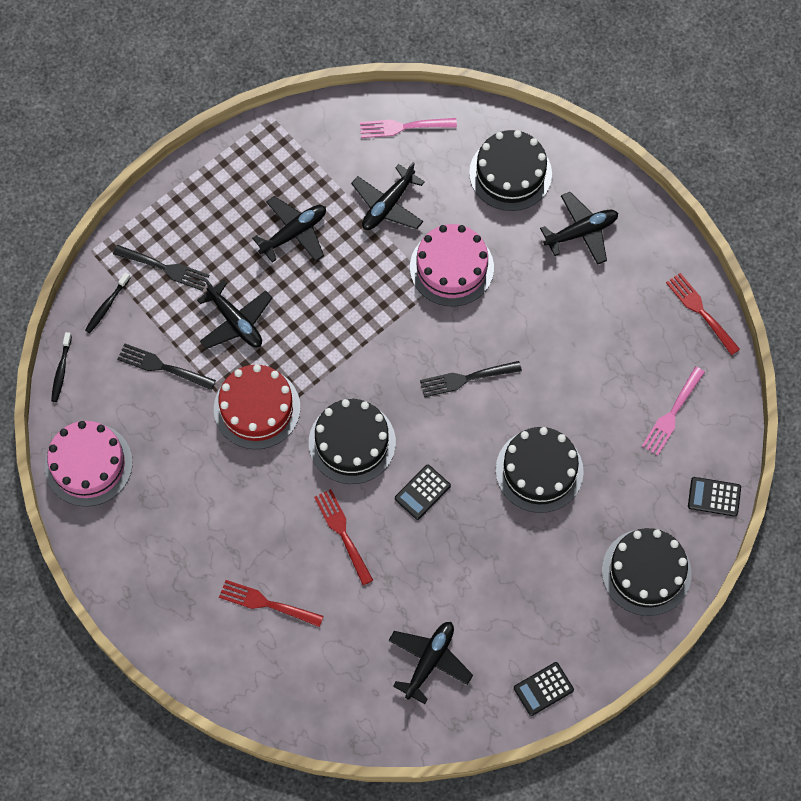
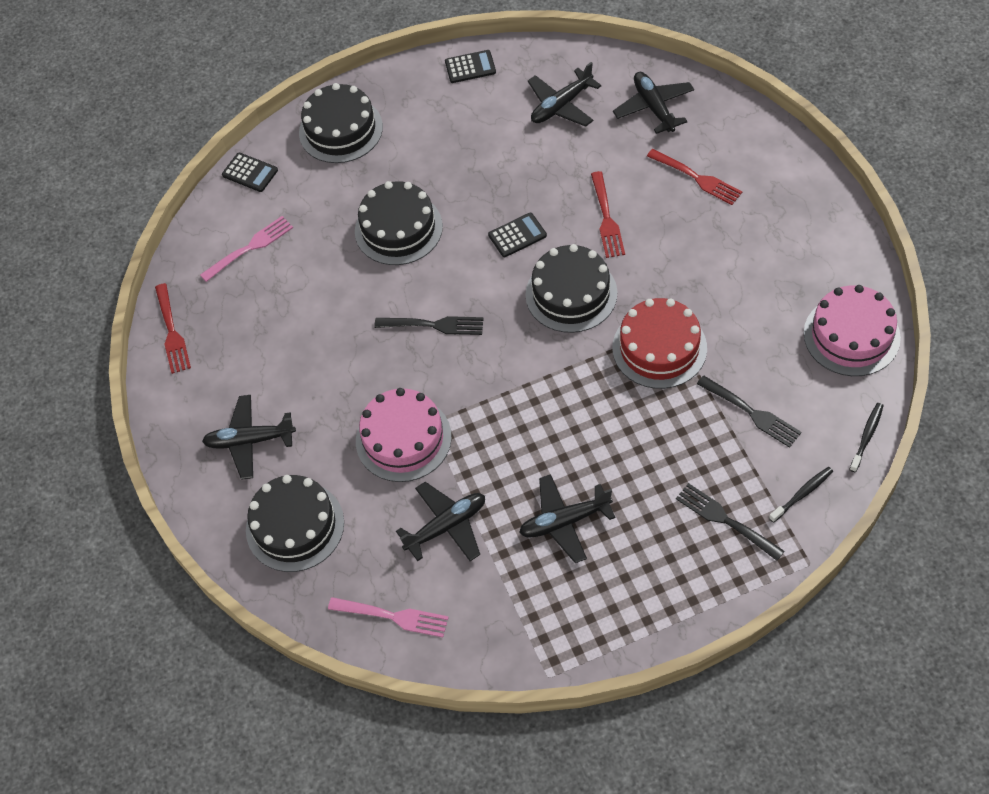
camera: 155 degrees left, 10 degrees down
black plane [197,280,272,349] -> black plane moved to [613,72,694,134]

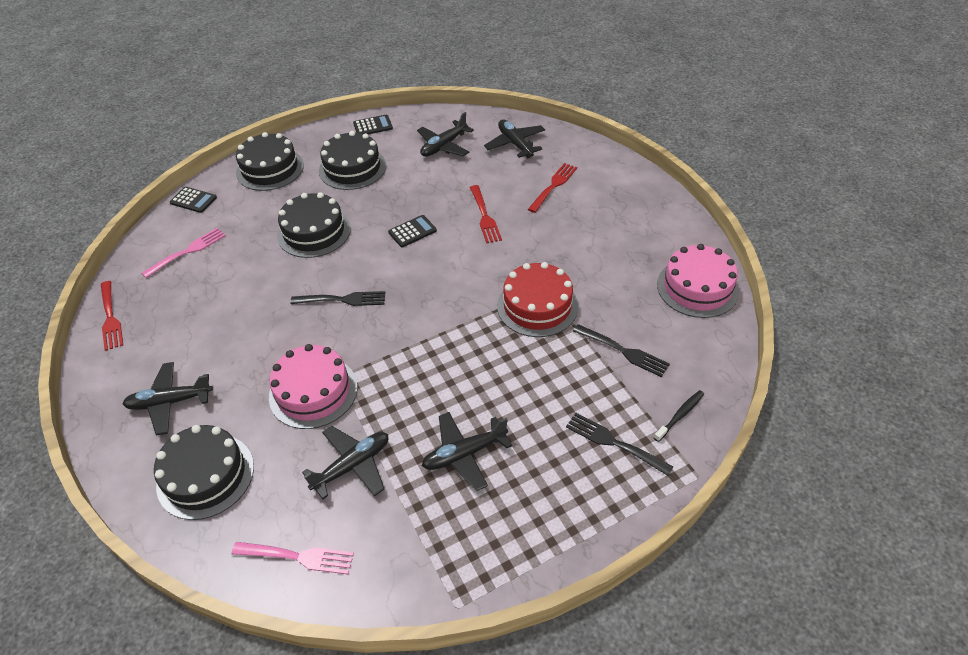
camera: 10 degrees left, 10 degrees down
black cake [525,244,617,333] -> black cake moved to [319,131,386,190]
red fork [647,149,742,205] -> red fork turned 90 degrees counterclockwise [528,163,577,213]
black toothbrush [849,403,884,472] -> none

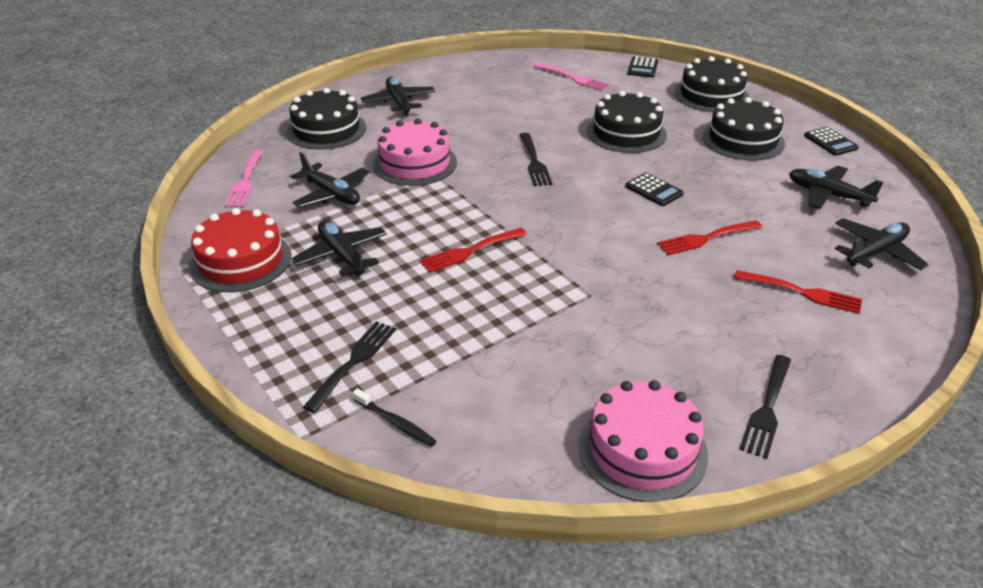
camera: 80 degrees right, 10 degrees down
red fork [101,281,123,351] -> red fork moved to [419,228,527,273]
red cake [497,262,578,337] -> red cake moved to [189,208,291,292]
black fork [573,324,670,377] -> black fork moved to [740,355,791,459]

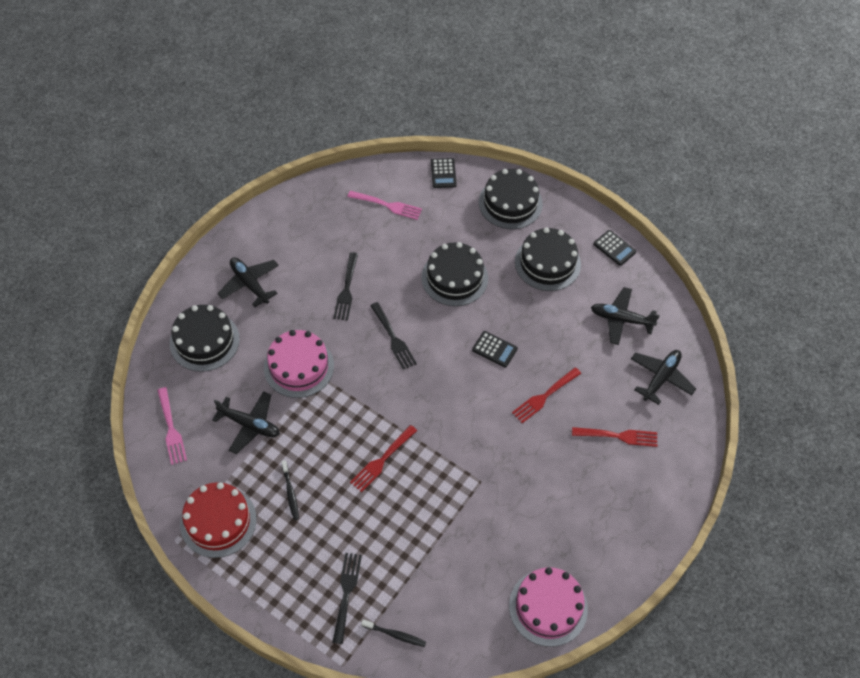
camera: 20 degrees left, 20 degrees up
black plane [291,220,387,276] -> black toothbrush [281,460,299,520]
black fork [740,355,791,459] -> black fork moved to [333,252,358,321]

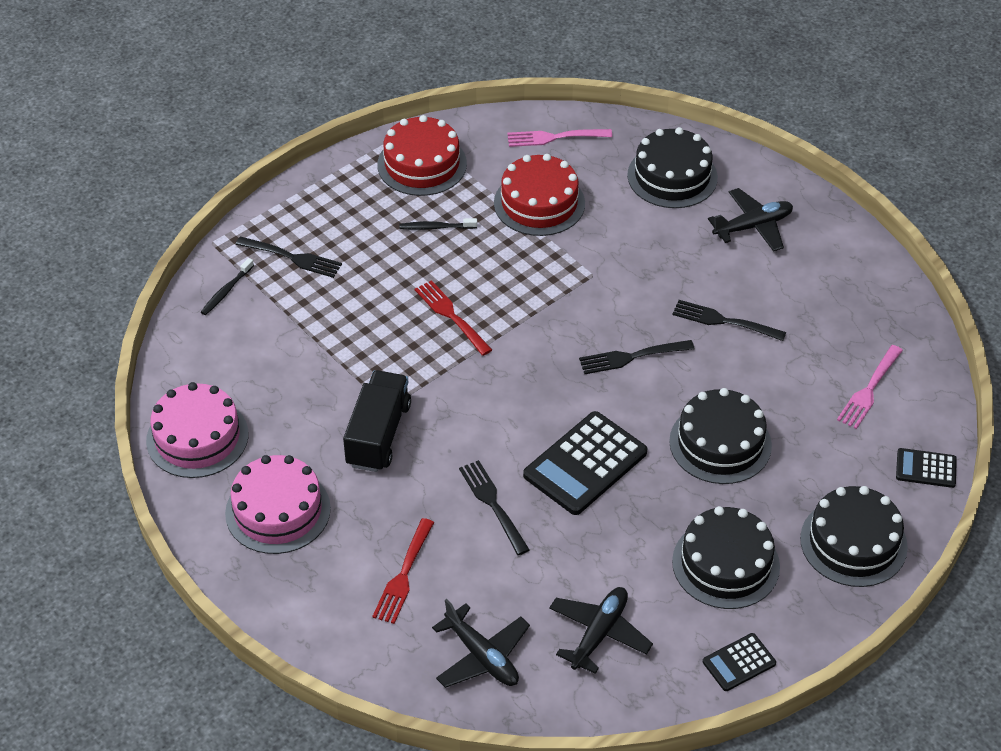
camera: 105 degrees right, 10 degrees down
black plane [212,391,280,454] -> red cake [494,154,585,236]
pink cake [264,330,334,398] -> pink cake moved to [225,455,331,554]
black calculator [472,331,518,367] -> black calculator [523,411,647,515], size x1.90
red fork [512,367,581,423] -> black fork [459,460,530,555]
none -> black truck [343,370,411,472]

